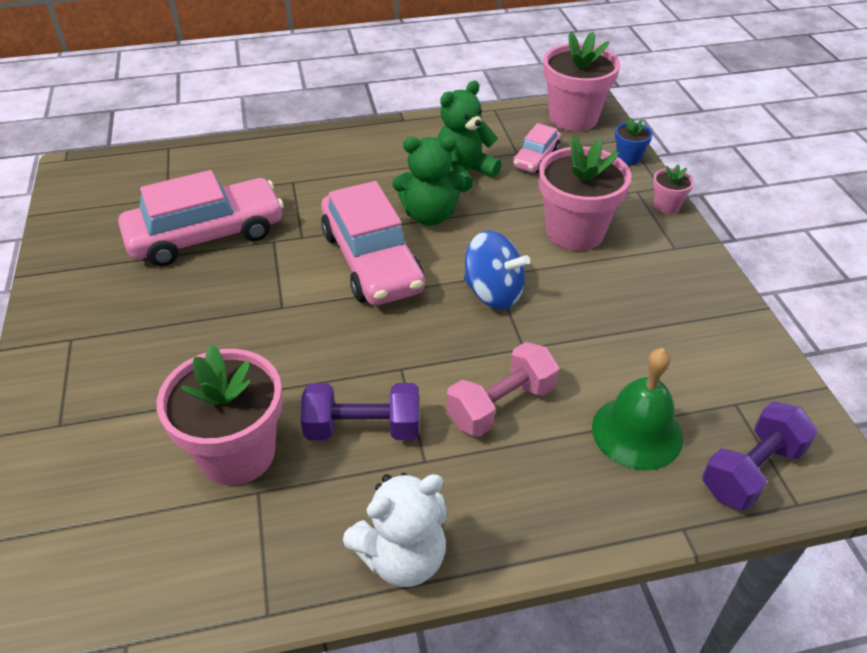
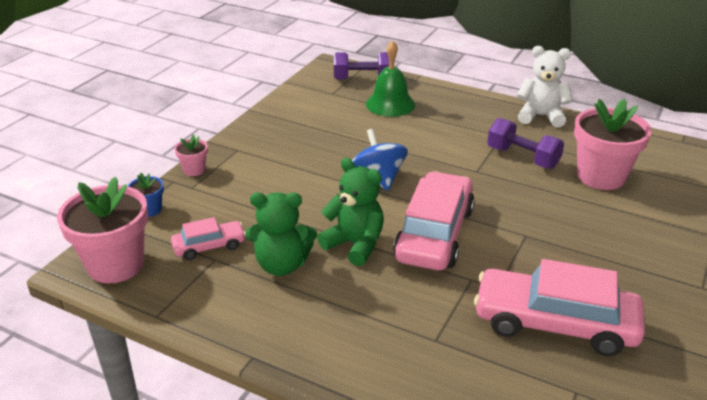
camera: 140 degrees left, 10 degrees down
pink dumbbell [446,342,559,437] -> none
pink flower pot [538,136,632,251] -> none

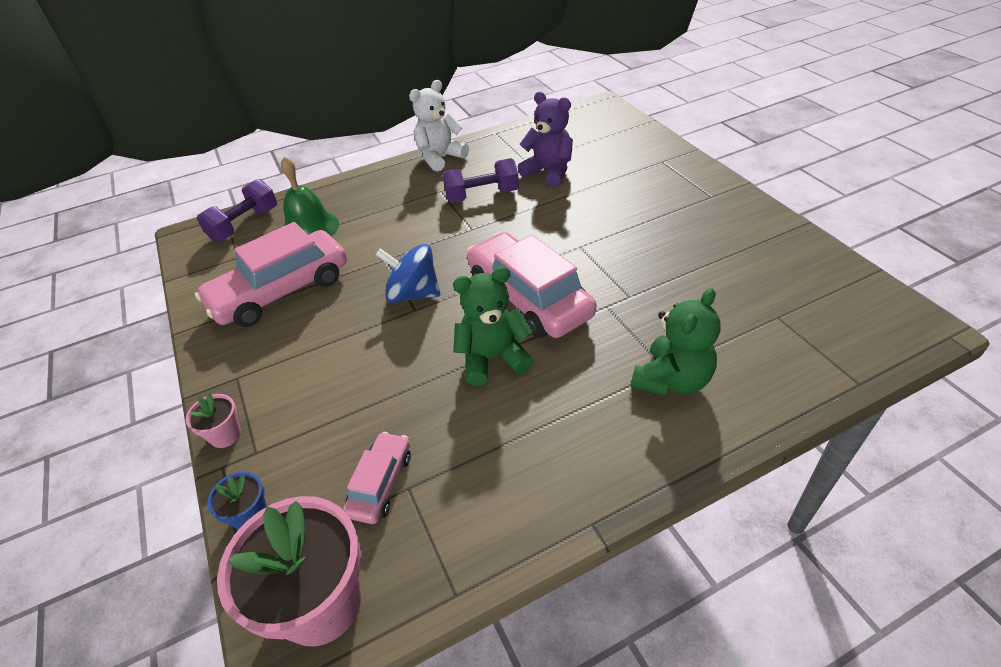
camera: 50 degrees left, 10 degrees up
green teddy bear [245,192,317,276] -> green teddy bear moved to [631,288,721,396]
pink car [474,259,645,356] -> pink car moved to [195,222,347,327]
pink flower pot [574,99,652,190] -> purple teddy bear [518,92,573,186]

